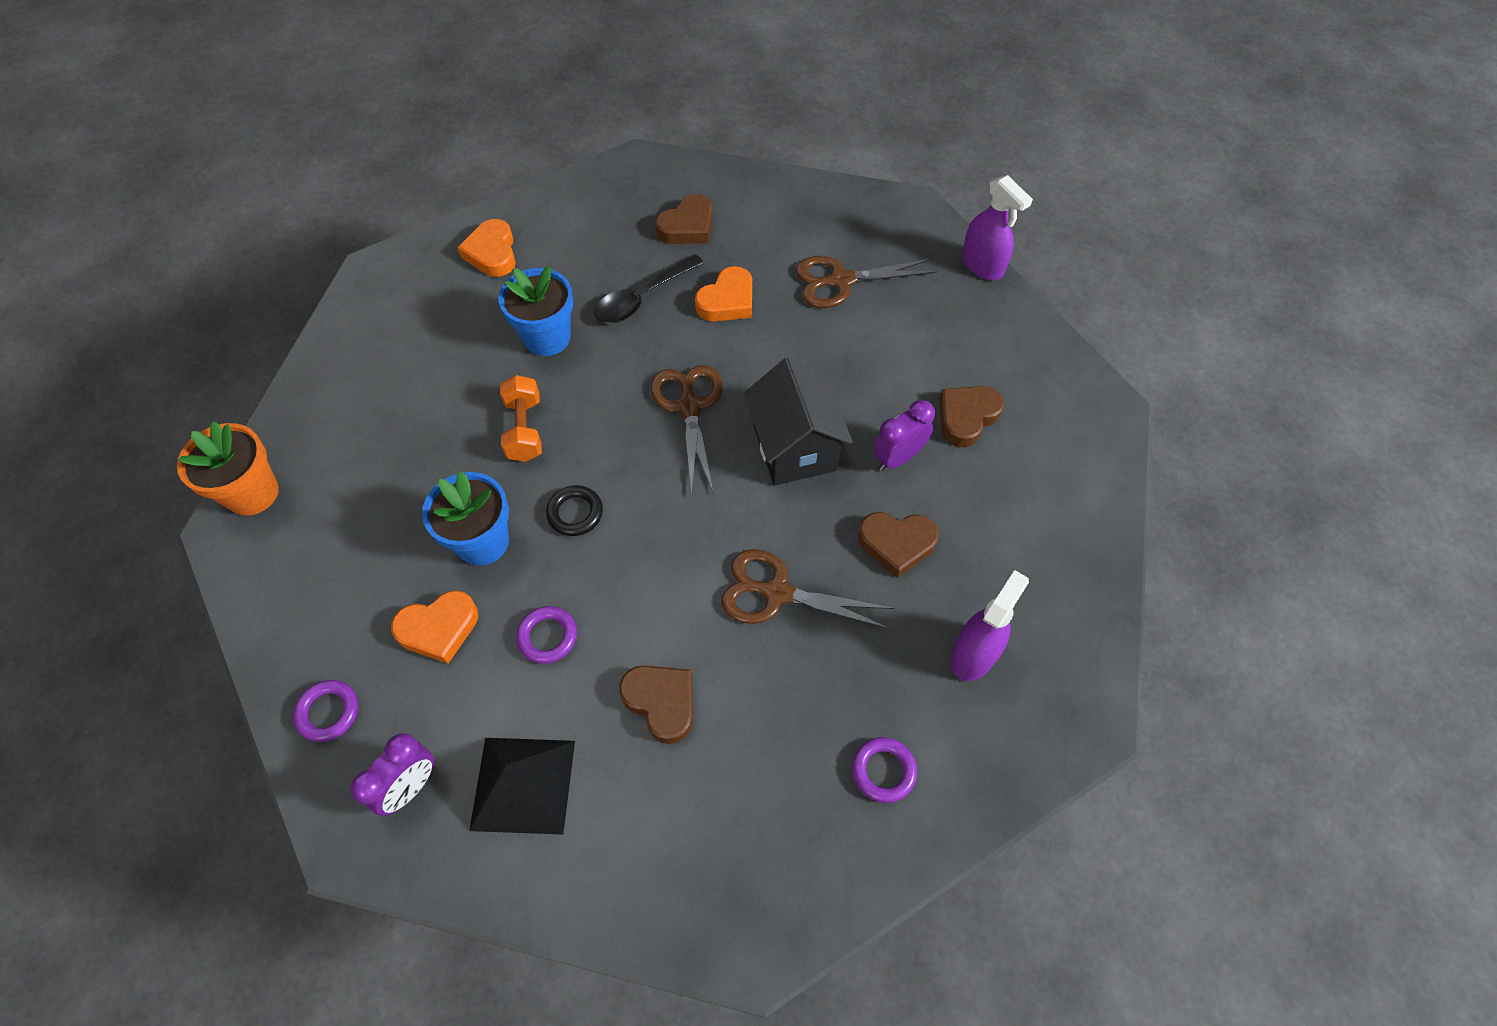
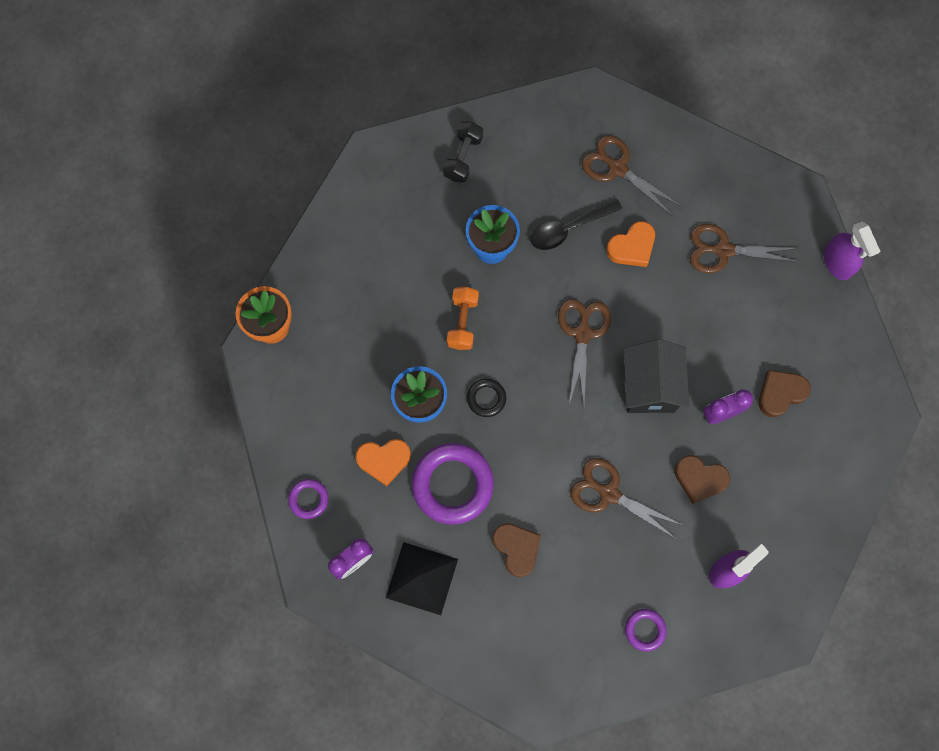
camera: 15 degrees right, 15 degrees up
orange heart [457,219,516,277] -> black dumbbell [443,121,483,182]
purple ring [516,606,577,664] -> purple ring [412,443,494,525], size x2.03
brown heart [655,194,713,244] -> brown scissors [582,135,681,216]

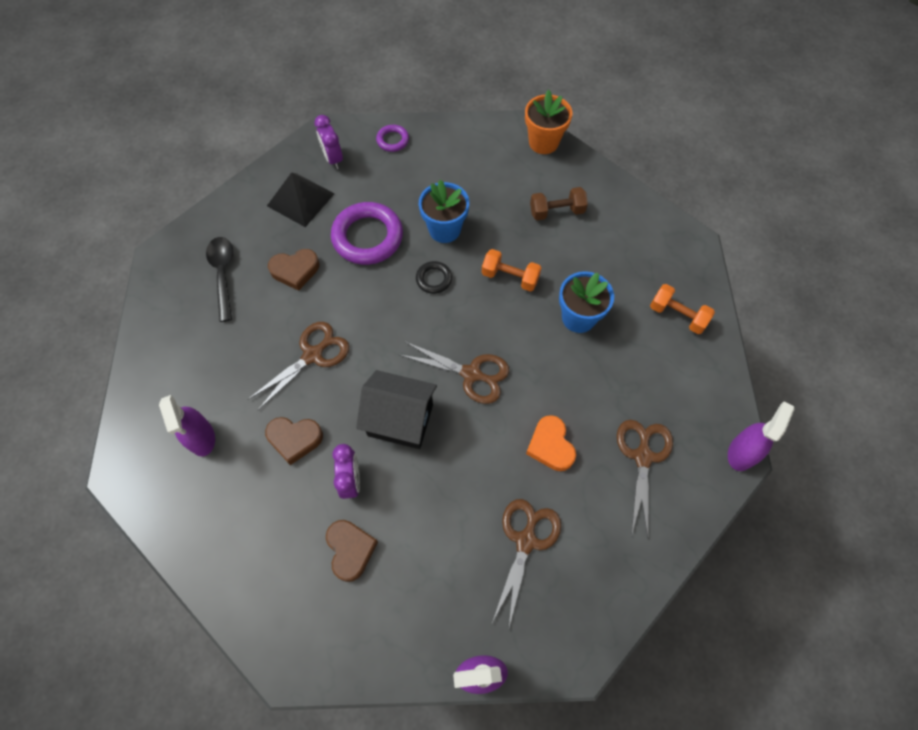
camera: 105 degrees right, 10 degrees down
orange heart [356,439,411,486] -> none
black dumbbell [443,121,483,182] -> orange dumbbell [650,284,715,334]
black spoon [530,199,622,250] -> black spoon moved to [206,237,233,322]
brown scissors [582,135,681,216] -> brown scissors turned 45 degrees counterclockwise [617,420,673,537]
purple ring [625,609,667,651] -> none
brown heart [674,455,731,504] -> brown heart turned 120 degrees counterclockwise [265,417,323,465]
none -> brown dumbbell [530,187,588,220]
none -> purple spray bottle [728,401,794,471]

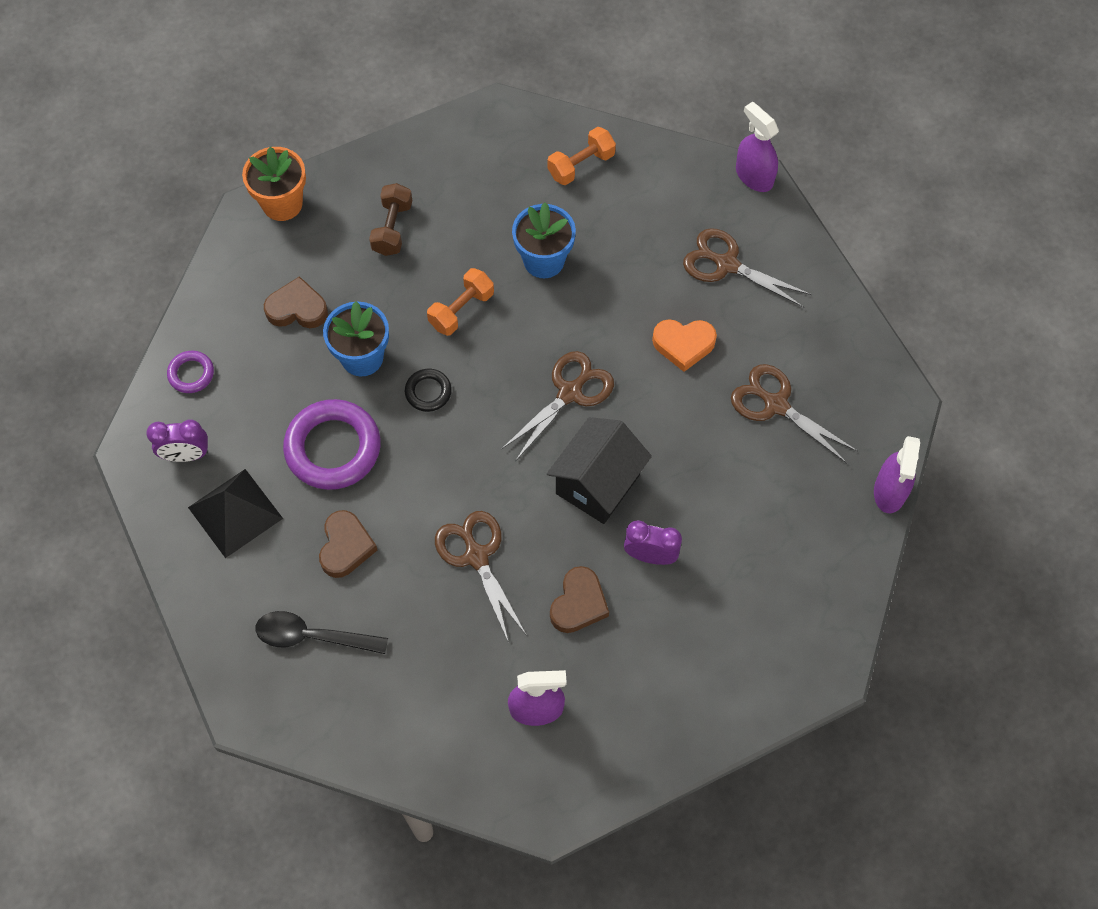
camera: 70 degrees left, 0 degrees up
brown heart [326,520,378,582] -> brown heart moved to [264,276,328,328]

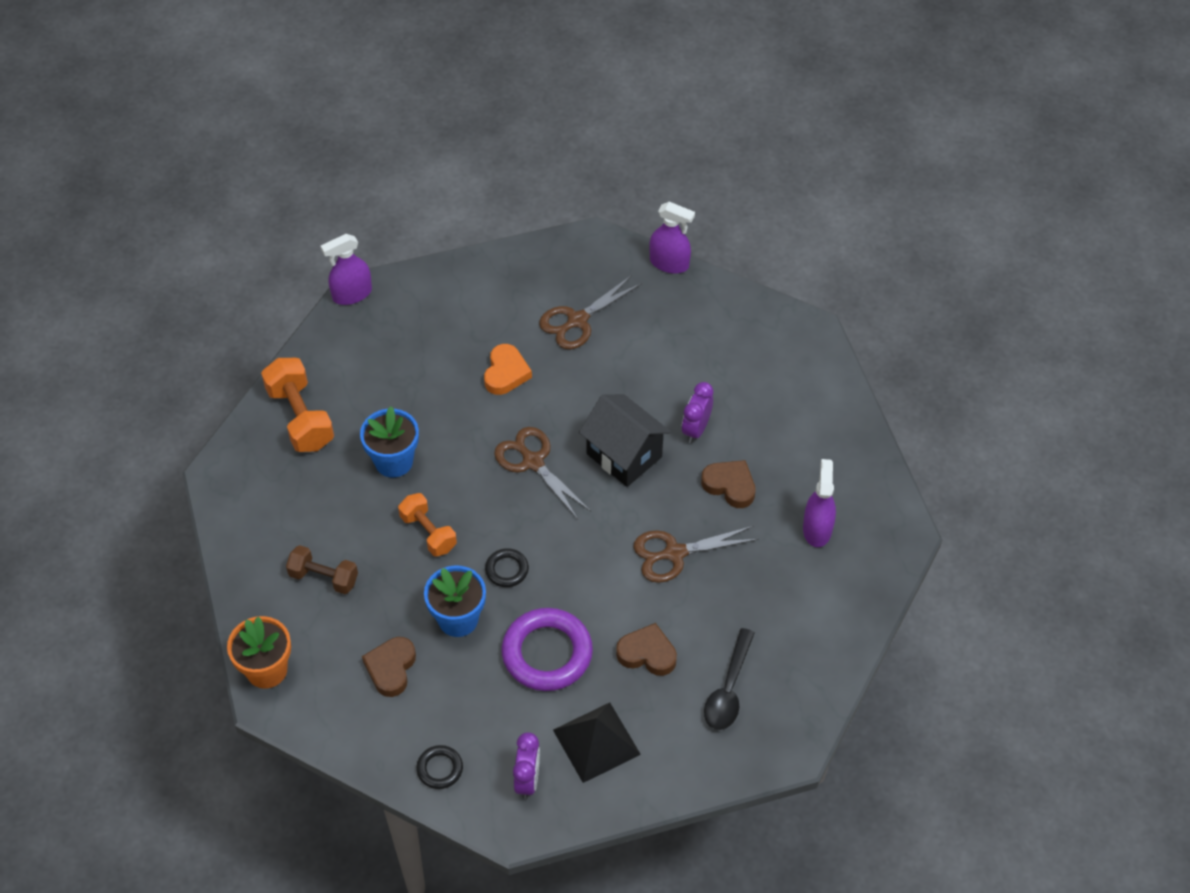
camera: 80 degrees left, 10 degrees down
purple ring [167,350,214,393] -> black ring [416,745,463,789]
orange dumbbell [547,127,616,185] -> orange dumbbell [261,358,334,452], size x1.52
brown scissors [683,228,812,308] -> none

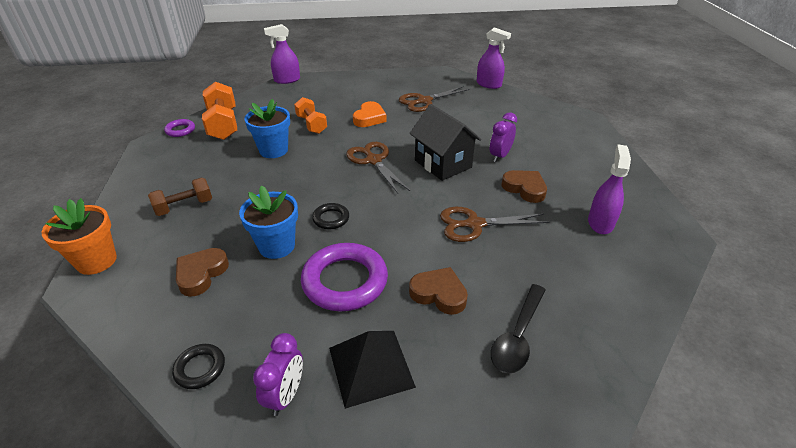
camera: 10 degrees right, 15 degrees down
brown dumbbell [286,545,358,594] -> brown dumbbell turned 60 degrees counterclockwise [148,177,212,216]
orange dumbbell [398,493,457,556] -> orange dumbbell moved to [294,97,327,134]
none -> purple ring [164,119,195,137]

